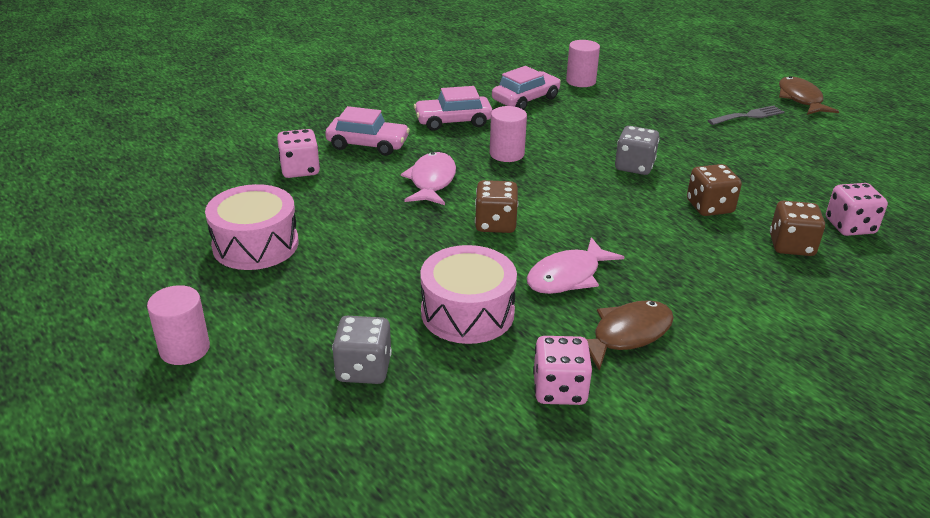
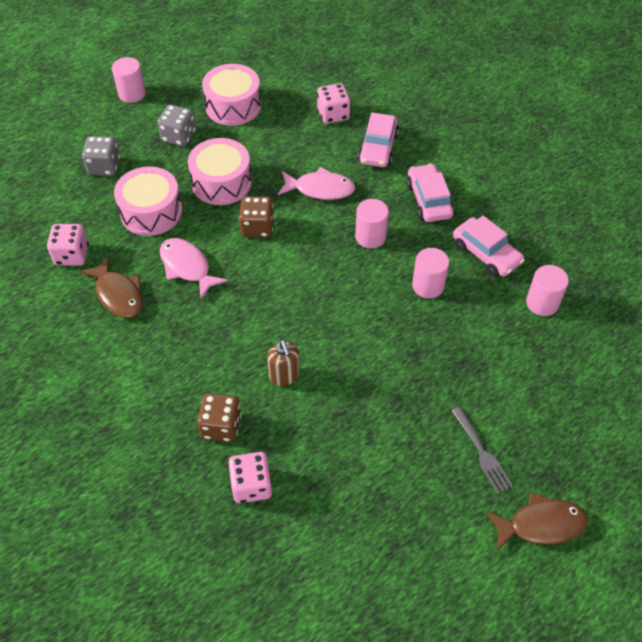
camera: 90 degrees right, 20 degrees up
grey dice [615,126,659,175] -> grey dice moved to [157,105,196,147]
brown dice [687,164,742,216] -> brown soap dispenser [267,340,300,386]
none -> pink drum [188,138,252,205]
none -> pink cylinder [412,248,449,298]

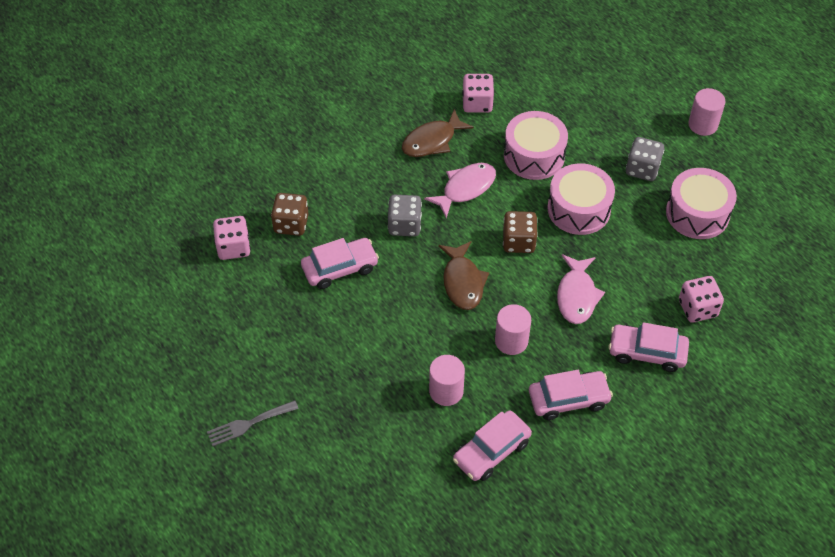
camera: 90 degrees right, 0 degrees up
grey dice [82,136,120,176] -> grey dice moved to [388,195,422,236]
brown soap dispenser [267,340,300,386] -> pink car [301,238,379,289]
brown fish [486,492,588,551] -> brown fish moved to [438,241,489,310]
pink cylinder [526,265,569,316] -> none

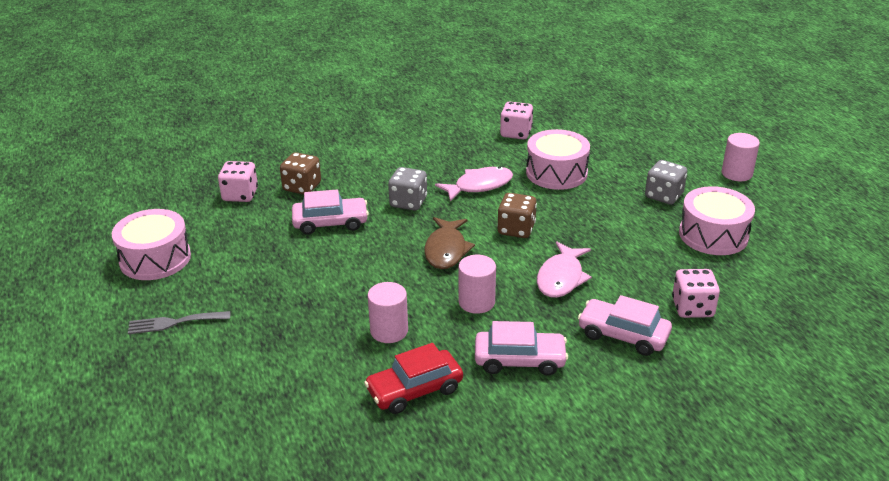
camera: 15 degrees right, 20 degrees down
brown fish [402,109,474,157] -> none
pink car [453,410,532,481] -> red car [364,343,463,414]
pink drum [547,163,615,235] -> pink drum moved to [112,209,191,280]

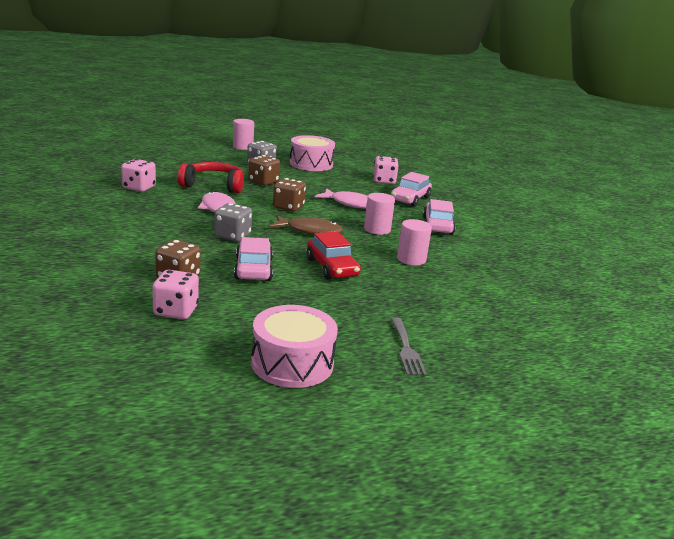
camera: 90 degrees left, 10 degrees down
red car [364,343,463,414] -> red car moved to [307,232,361,280]
pink drum [526,129,590,190] -> red headphones [178,162,244,193]
none -> brown dice [248,155,280,186]

